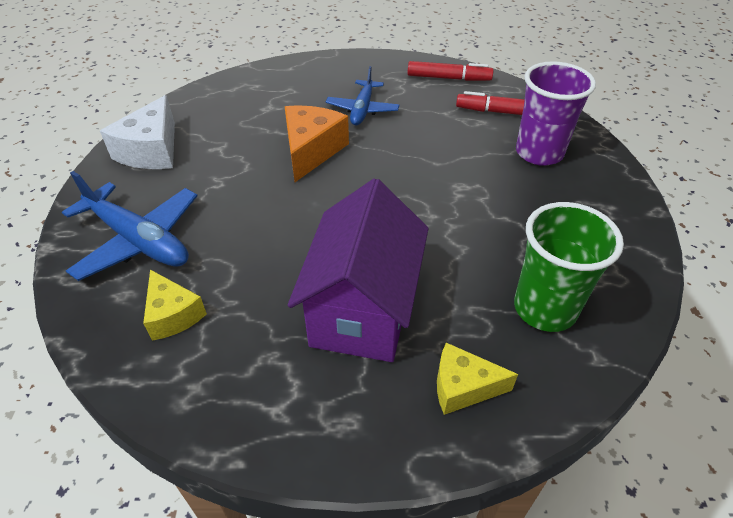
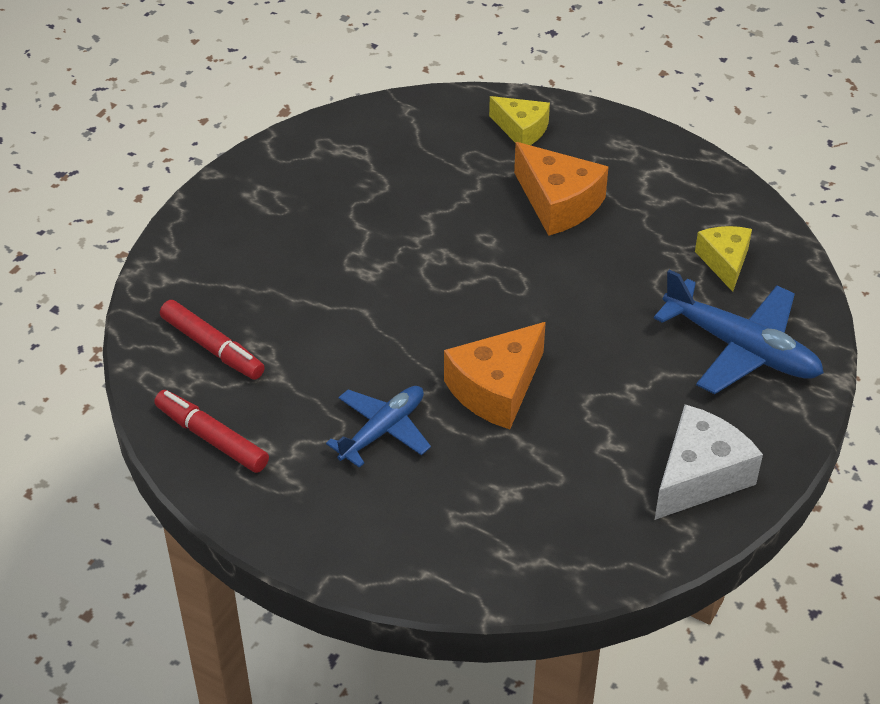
camera: 150 degrees left, 0 degrees up
blue plane [62,171,197,281] -> blue plane turned 150 degrees clockwise [654,269,824,394]
purple house [288,179,429,362] -> orange cheese [514,142,609,236]
green cup [514,202,624,332] -> none
purple cup [516,61,596,166] -> none

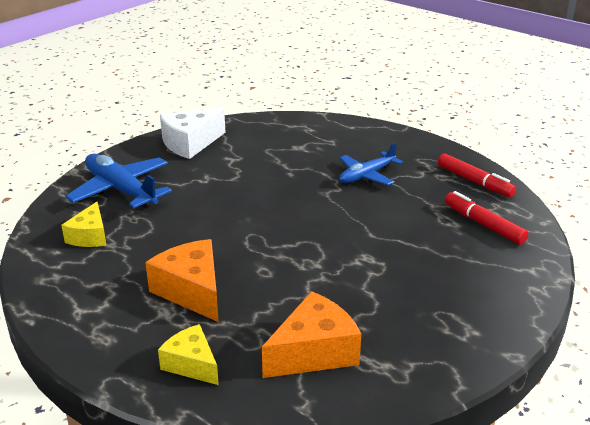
camera: 170 degrees left, 15 degrees down
orange cheese [444,322,546,429] -> orange cheese moved to [262,291,361,378]

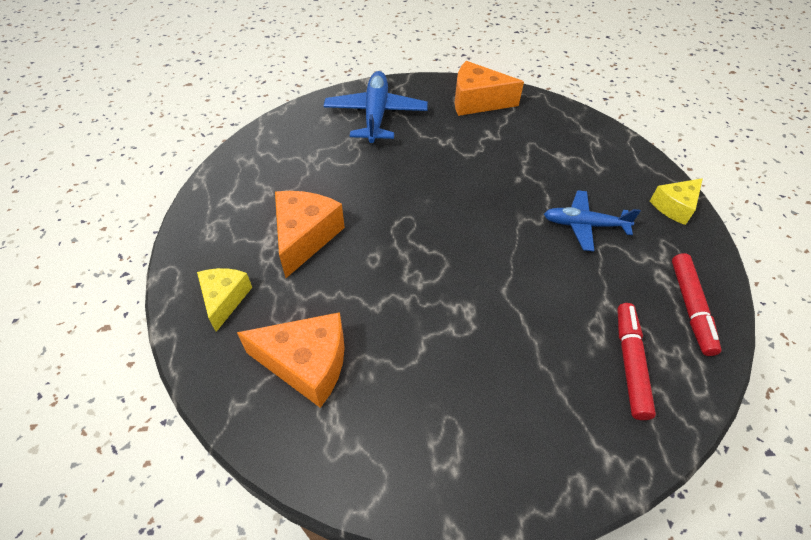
camera: 45 degrees right, 20 degrees up
yellow cheese [61,202,106,247] -> yellow cheese moved to [650,178,703,225]
white cheese [160,108,226,159] -> orange cheese [455,61,524,116]

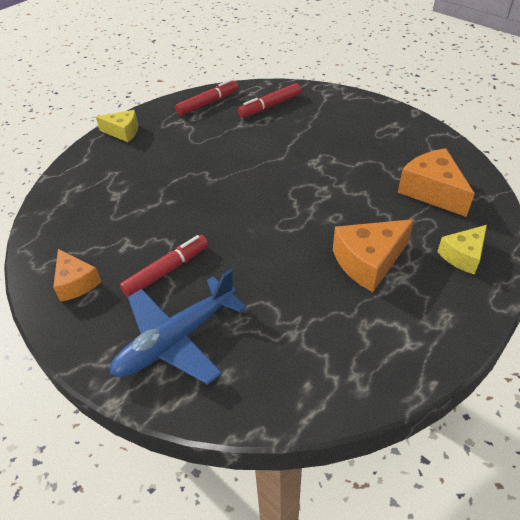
camera: 130 degrees left, 5 degrees down
orange cheese [455,61,524,116] -> orange cheese [53,249,102,302], size x0.65
blue plane [544,190,641,251] -> none
none -> red marker [120,235,208,297]

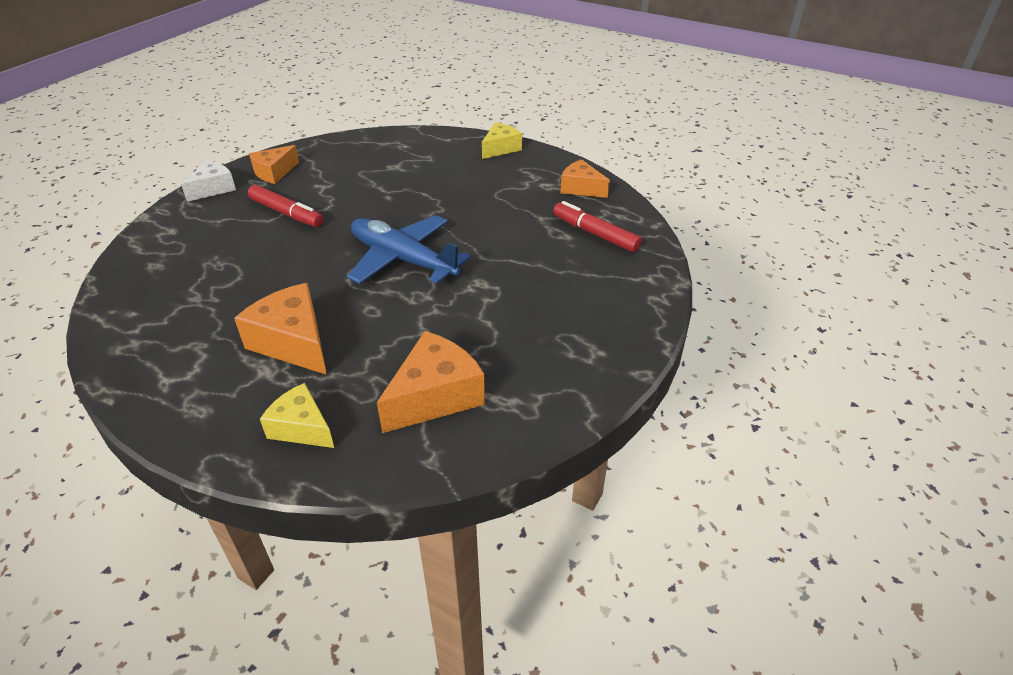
camera: 75 degrees right, 5 degrees down
yellow cheese [96,110,138,142] -> yellow cheese turned 135 degrees counterclockwise [482,122,522,159]
blue plane [110,269,247,385] -> blue plane moved to [347,215,471,284]
red marker [175,79,238,116] -> orange cheese [560,159,610,198]
none -> white cheese [181,160,236,202]

